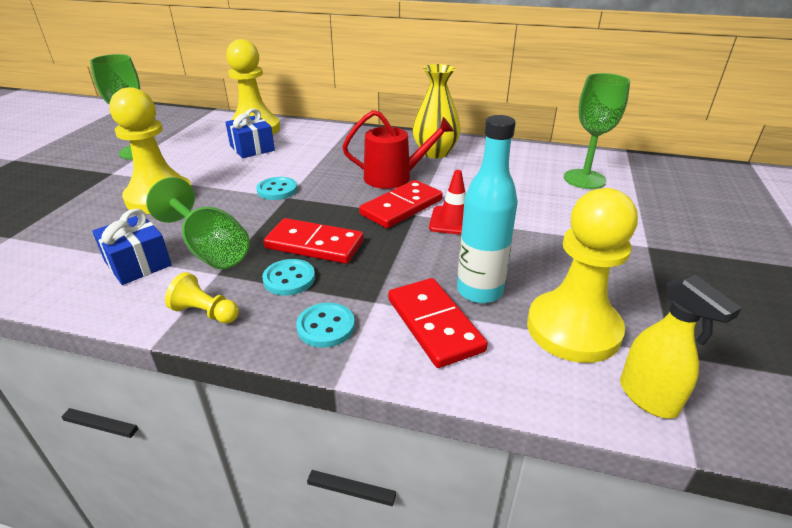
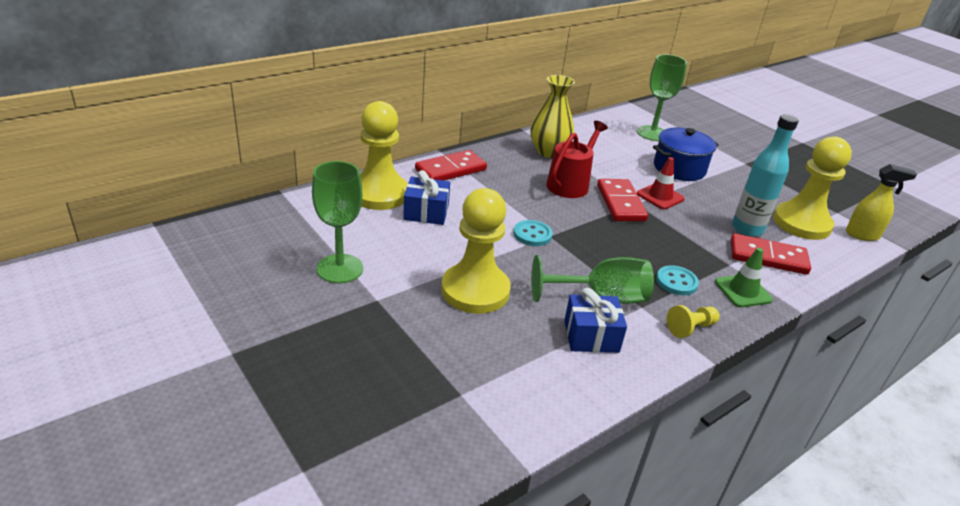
camera: 55 degrees left, 0 degrees up
red domino [263,218,364,264] -> red domino moved to [415,150,487,181]
turquoise button [296,303,355,348] -> green traffic cone [715,248,773,307]
none -> blue pot [653,128,719,181]

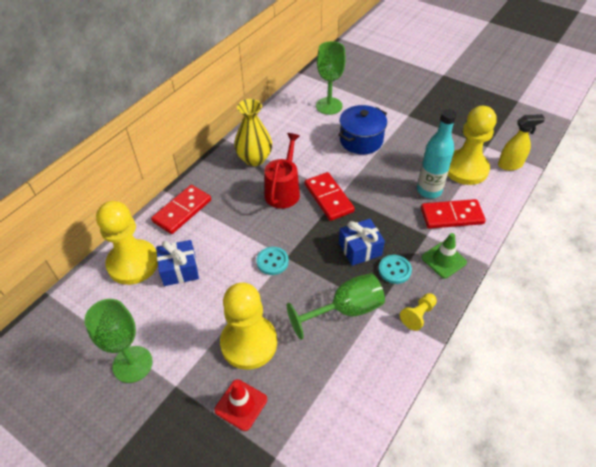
camera: 15 degrees left, 15 degrees up
blue gift [564,288,627,353] -> blue gift moved to [339,219,385,266]
red traffic cone [637,157,685,209] -> red traffic cone moved to [214,379,267,431]

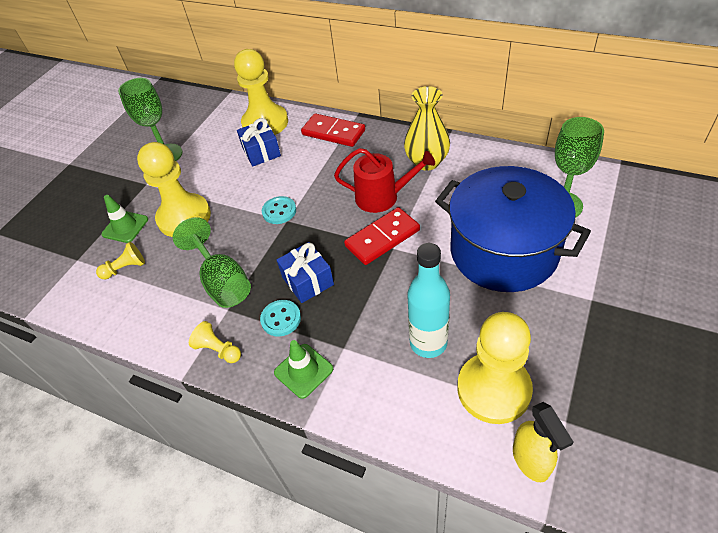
camera: 85 degrees right, 0 degrees up
red traffic cone [214,379,267,431] -> green traffic cone [101,195,148,243]
blue pot [338,105,387,155] -> blue pot [435,166,591,292], size x1.68
red domino [421,199,486,229] -> none
none -> yellow pawn [96,242,145,279]

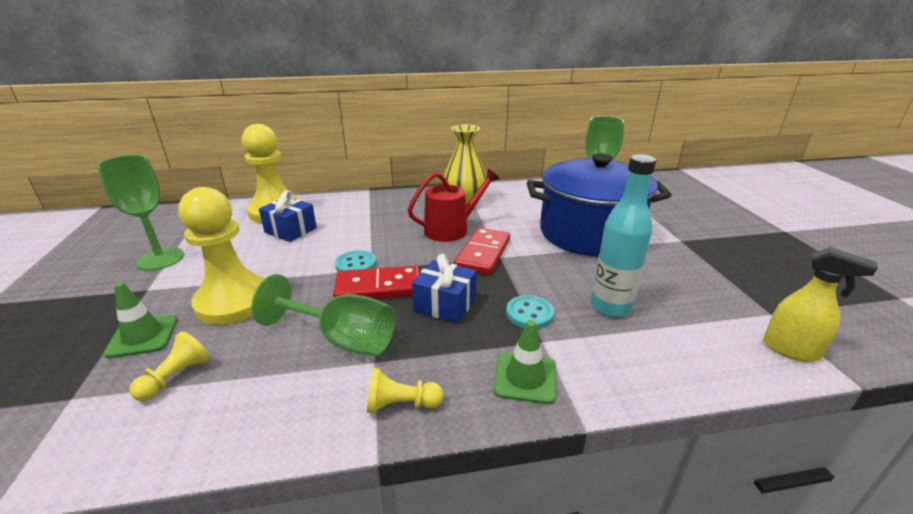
camera: 40 degrees left, 20 degrees down
turquoise button [260,300,301,337] -> turquoise button moved to [506,295,554,329]
red domino [301,113,365,147] -> red domino moved to [333,266,419,299]
yellow pawn [457,312,533,424] -> none

